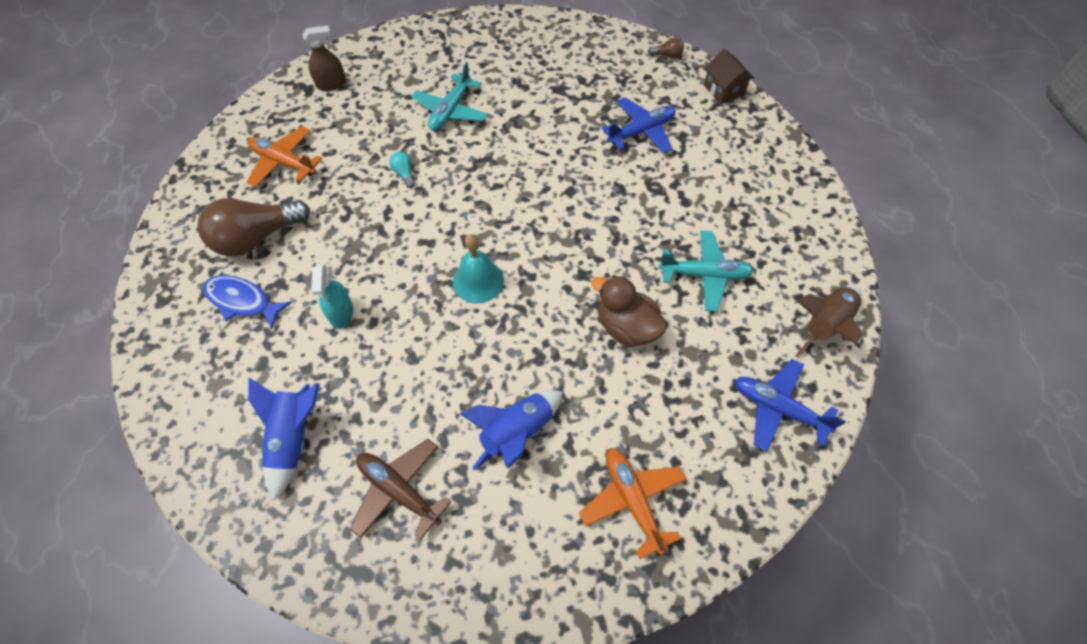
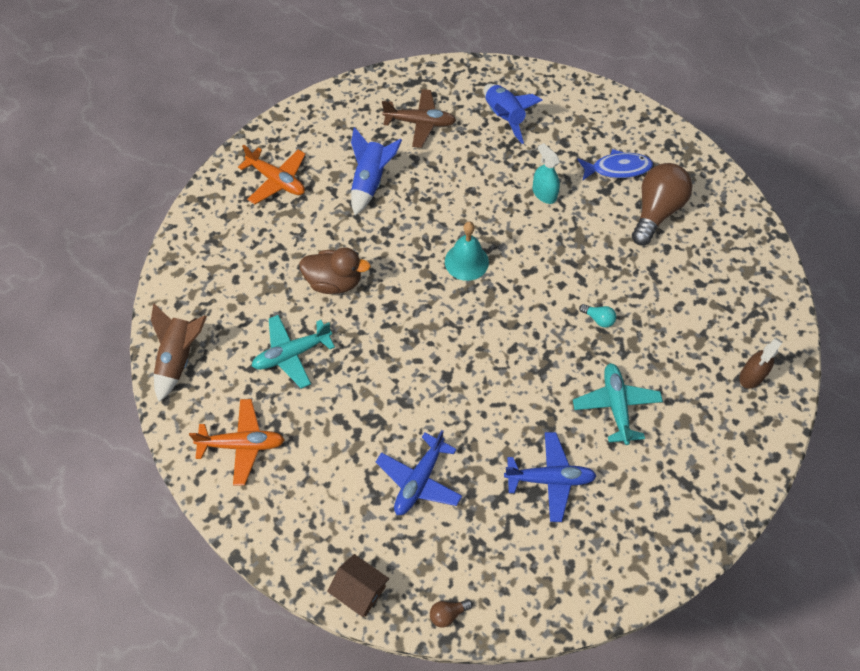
camera: 150 degrees right, 0 degrees up
orange plane [246,126,323,187] -> orange plane moved to [189,399,285,486]
blue plane [734,359,846,452] -> blue plane moved to [504,432,597,522]

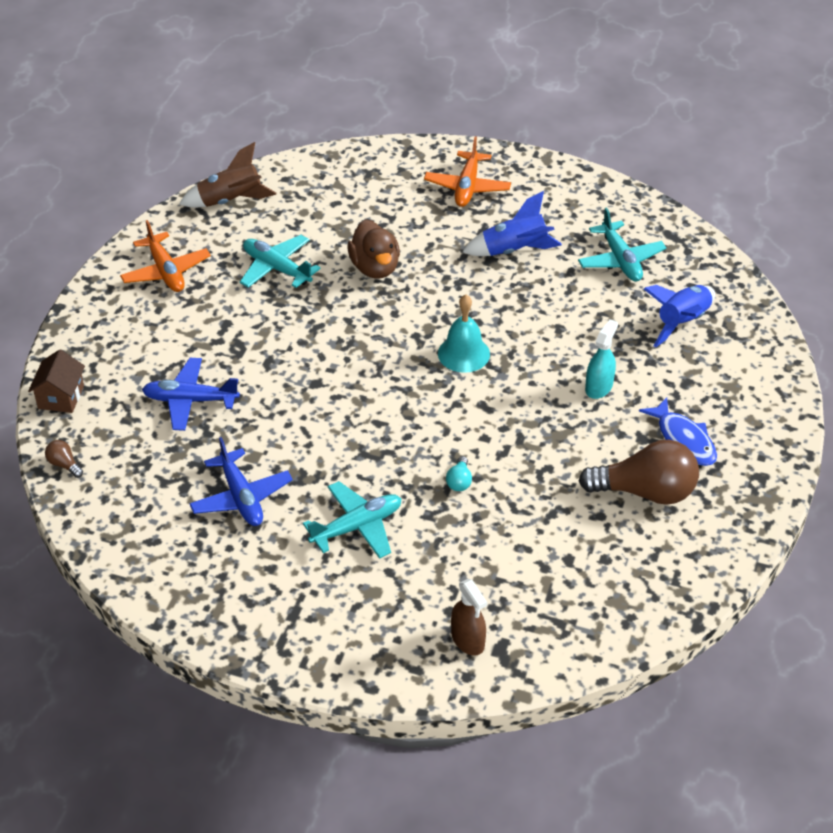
camera: 65 degrees right, 15 degrees down
brown plane [382,89,456,148] -> turquoise plane [578,207,666,282]
brown spray bottle [739,338,783,389] -> brown spray bottle turned 135 degrees counterclockwise [451,579,487,656]

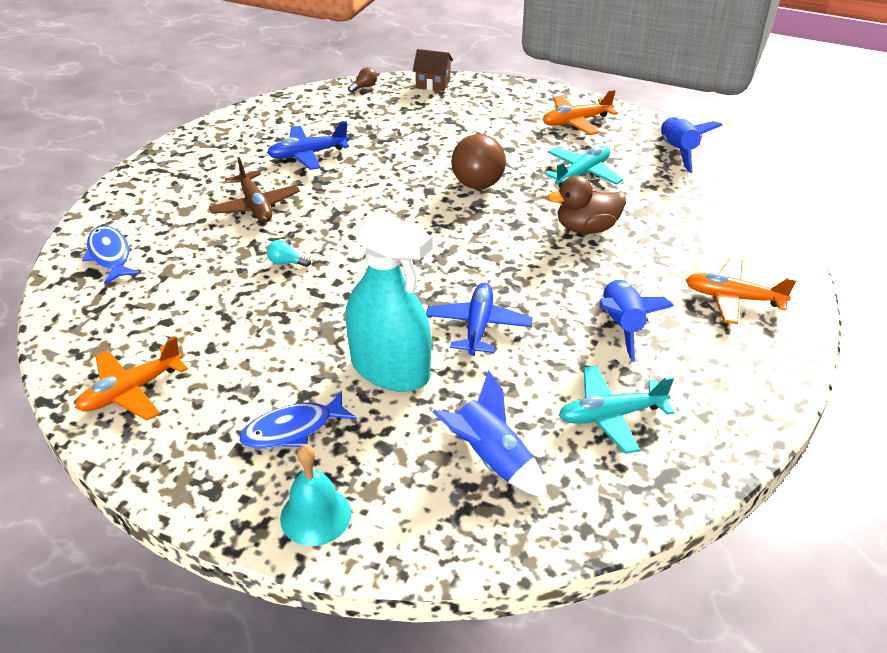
camera: 95 degrees right, 5 degrees down
blue plane [142,358,240,431] -> blue plane moved to [426,282,533,356]
brown rocket [179,142,276,207] -> blue rocket [661,116,723,173]
turquoise plane [303,481,402,559] -> brown plane [209,157,300,222]
turquoise bell [438,294,490,373] -> turquoise bell moved to [280,444,351,546]
brown spray bottle [451,579,487,656] -> blue fish [82,226,140,285]
brown light bulb [579,440,699,505] -> brown light bulb moved to [451,133,506,189]
turquoise spray bottle [585,319,618,399] -> turquoise spray bottle [345,208,433,392], size x2.06
none -> orange plane [75,336,188,421]

